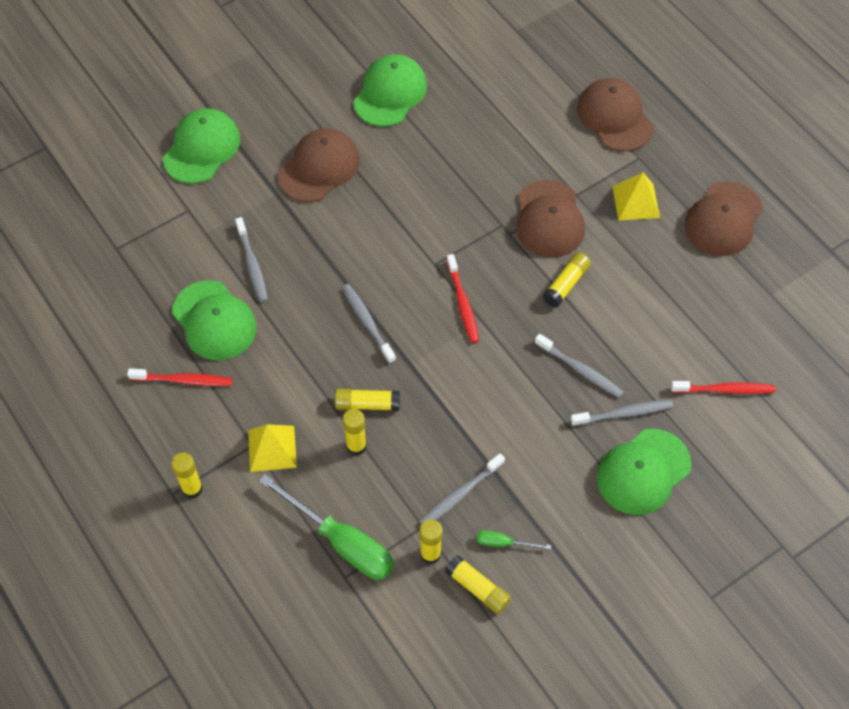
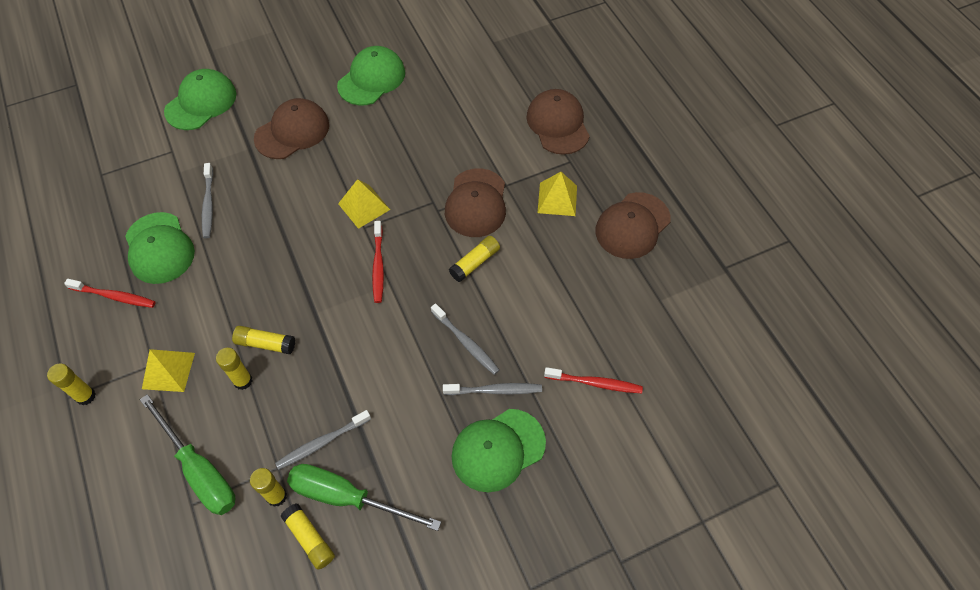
camera: 10 degrees right, 0 degrees up
grey toothbrush [342,284,396,364] -> none
green screwdriver [477,530,551,549] -> green screwdriver [287,464,441,531], size x2.21
none -> yellow pyramid [338,179,390,229]

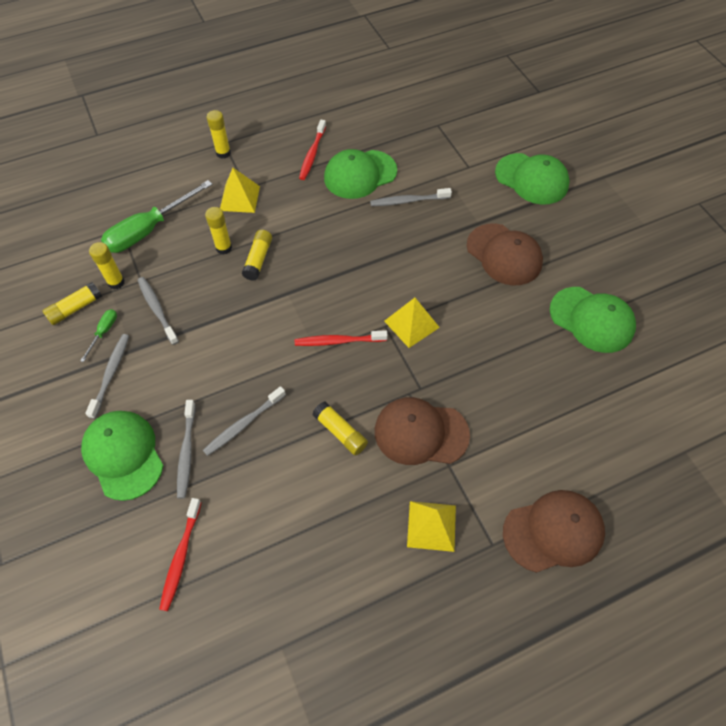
camera: 90 degrees right, 0 degrees up
green screwdriver [287,464,441,531] -> green screwdriver [80,309,117,362], size x0.45
brown cap [596,192,671,259] -> none
none -> grey toothbrush [85,334,129,419]

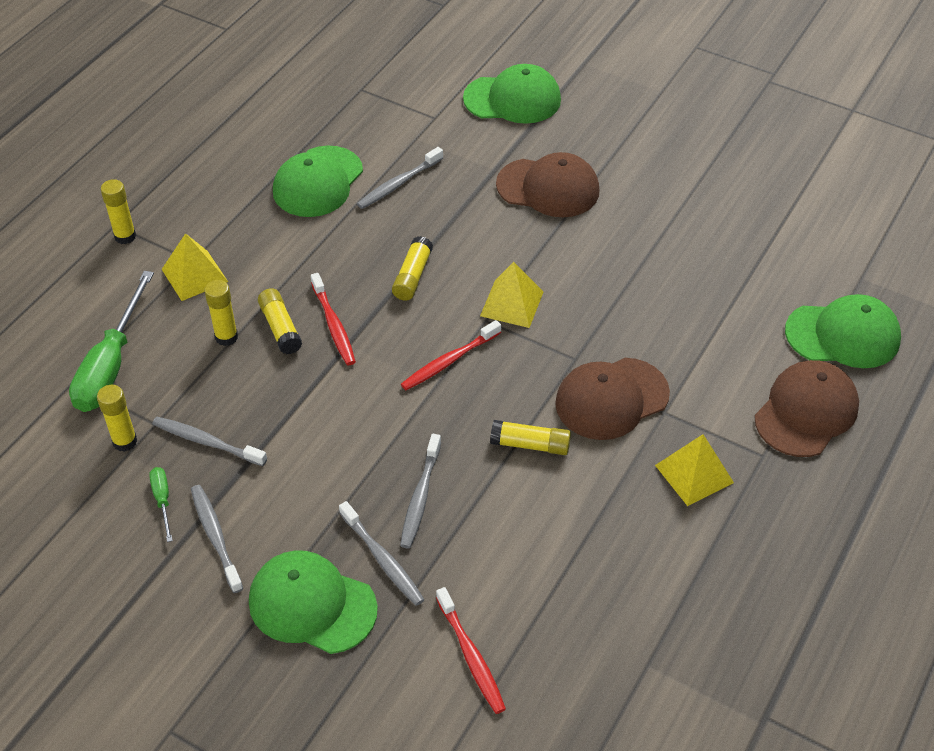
camera: 35 degrees left, 10 degrees down
yellow glue stick [43,282,102,325] -> yellow glue stick moved to [392,236,433,301]
red toothbrush [299,120,326,180] -> red toothbrush moved to [311,273,356,365]
green cap [550,287,636,353] -> green cap moved to [785,294,901,368]

